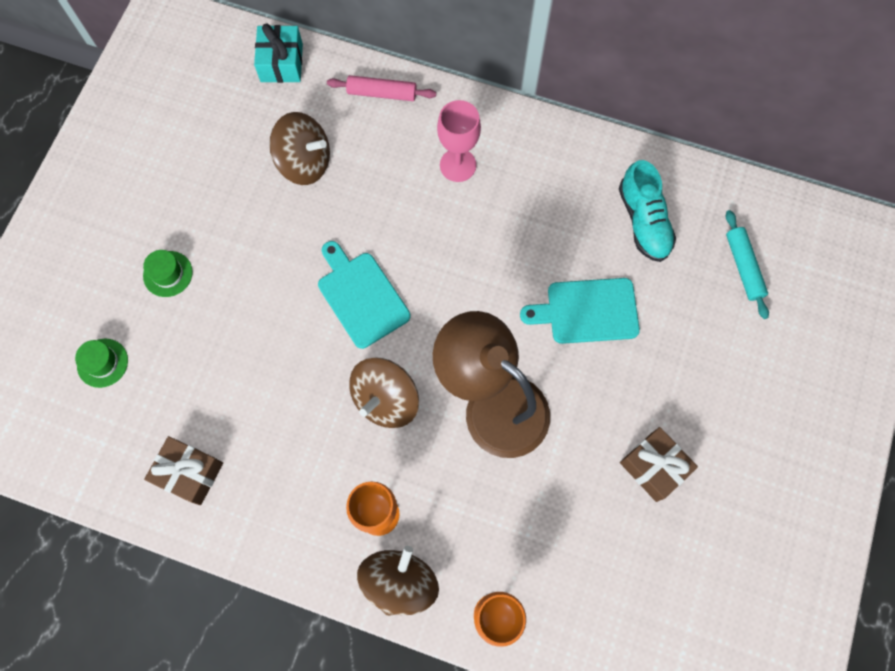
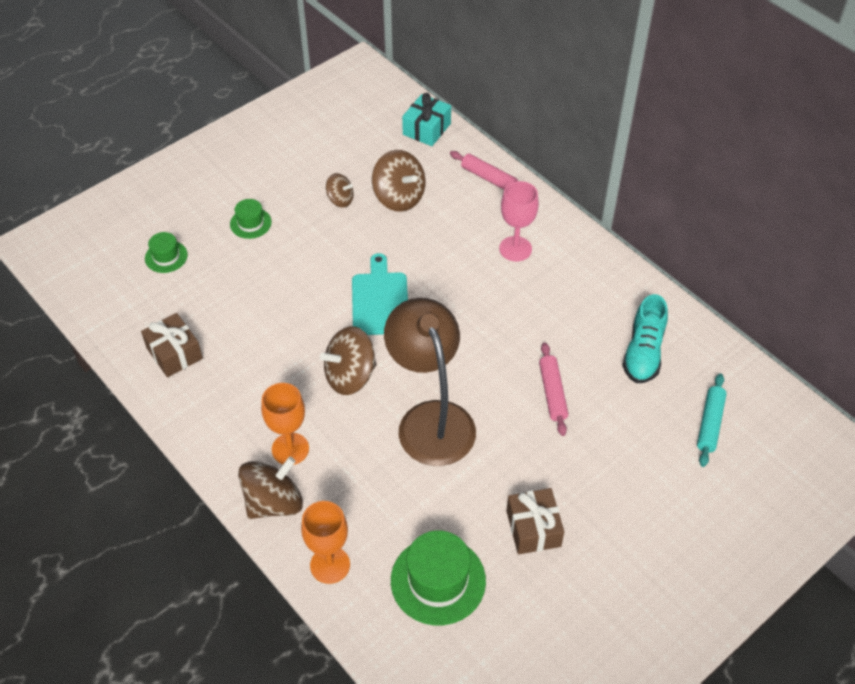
camera: 30 degrees right, 20 degrees down
turquoise cutting board [520,278,640,344] -> pink rolling pin [539,342,569,436]
none -> brown spinning top [326,173,354,207]
none -> green hat [391,530,486,626]

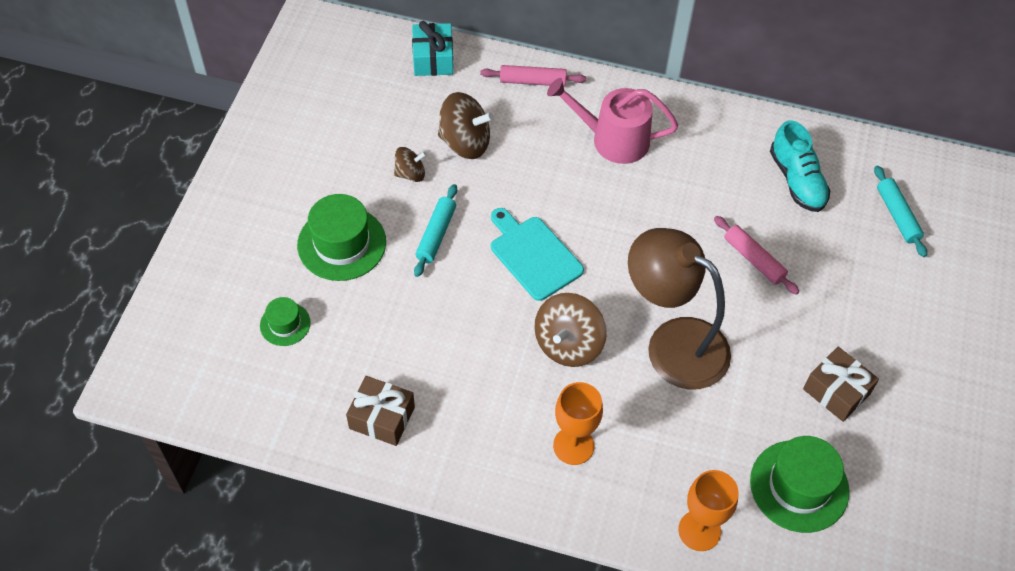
camera: 35 degrees left, 5 degrees up
green hat [230,199,272,239] -> green hat [297,194,386,281], size x1.83
brown spinning top [238,457,303,519] -> none
pink goblet [499,181,539,262] -> pink watering can [547,78,678,164]
none -> turquoise rolling pin [414,184,457,277]

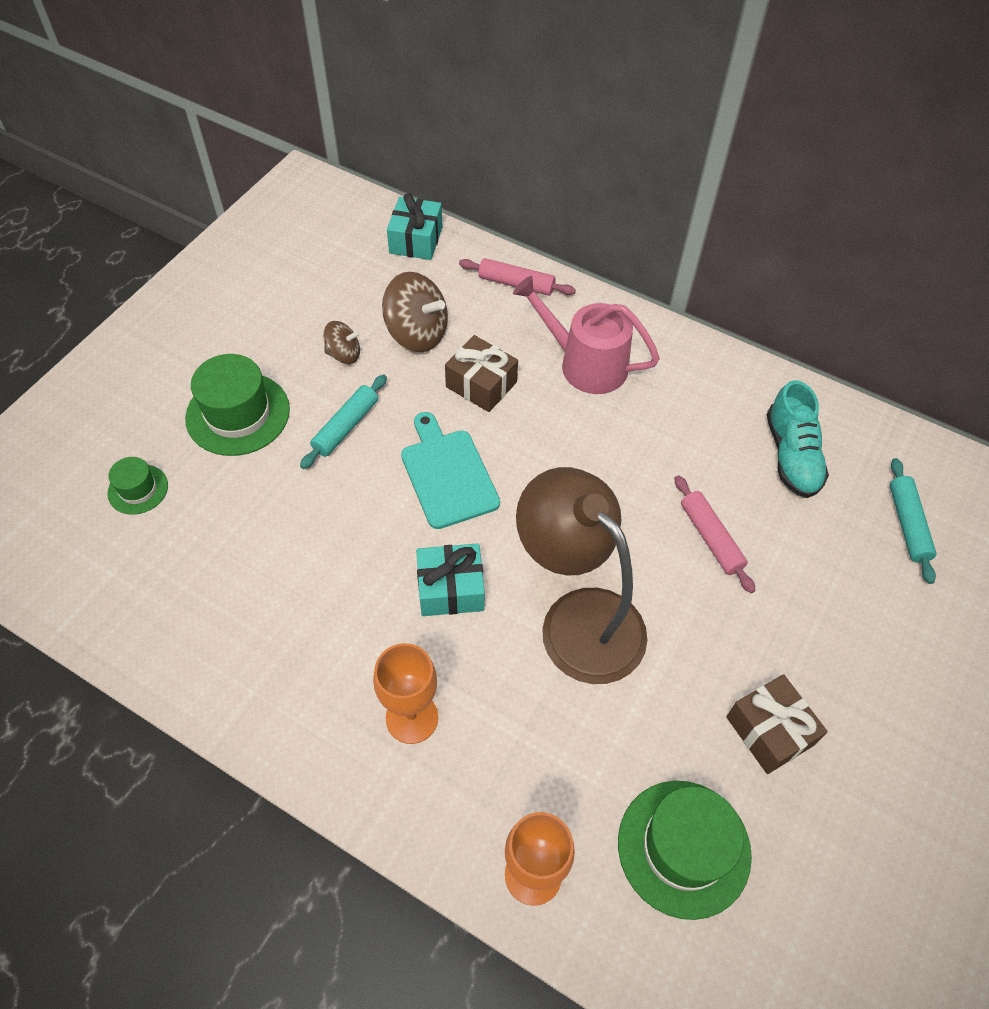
camera: 15 degrees right, 0 degrees up
brown gift [346,376,415,446] -> brown gift moved to [445,335,518,412]
brown spinning top [534,293,607,367] -> turquoise gift [416,543,485,616]

